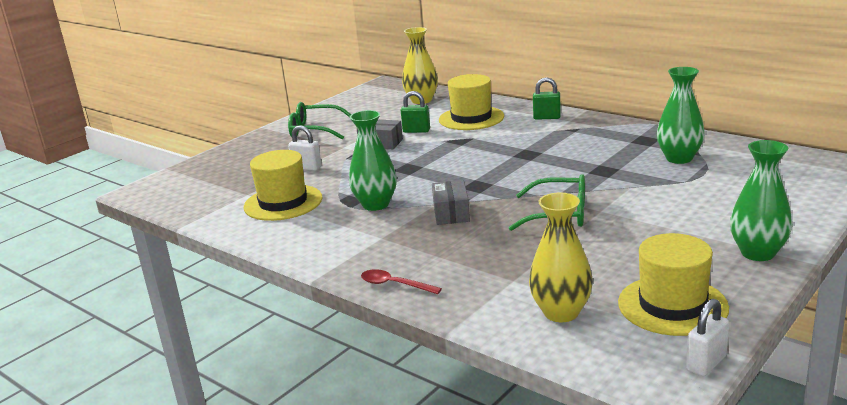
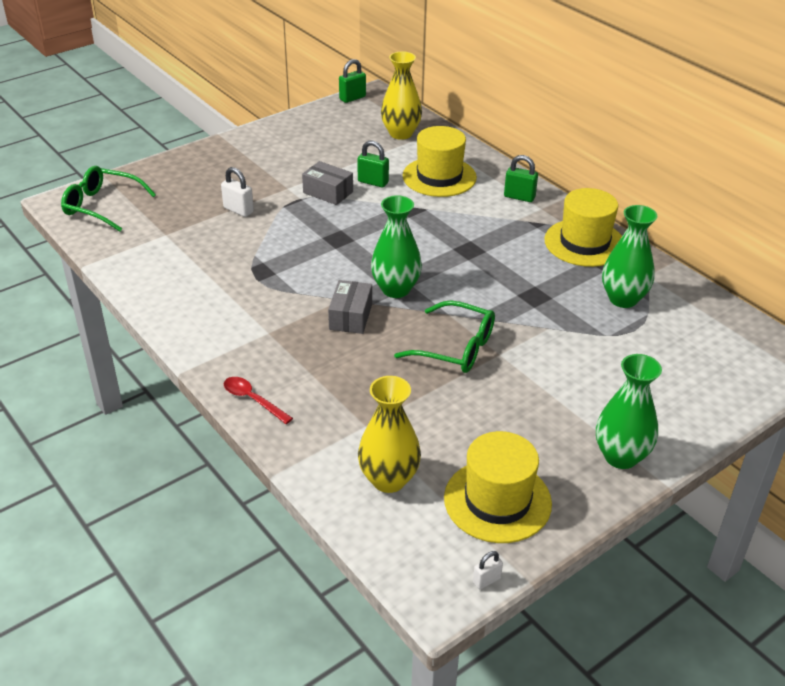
camera: 10 degrees right, 15 degrees up
yellow hat [244,150,323,221] -> yellow hat moved to [544,188,622,267]
green glasses [288,102,352,140] -> green glasses moved to [61,166,156,232]
green vase [349,110,397,211] -> green vase moved to [371,195,422,298]
white padlock [686,299,729,377] -> white padlock [473,551,503,589], size x0.61
none -> green padlock [339,59,366,103]

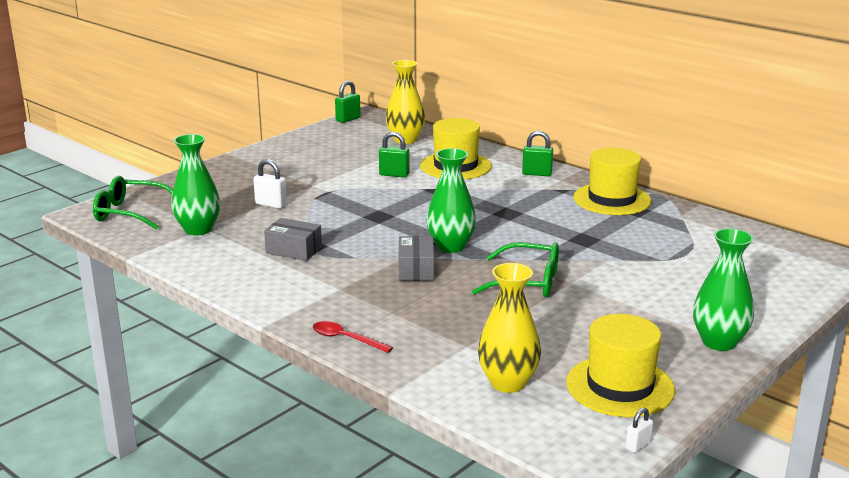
camera: 10 degrees left, 15 degrees down
grey box [302,161,353,205] -> grey box moved to [264,218,322,261]
green vase [602,205,657,308] -> green vase moved to [171,134,220,236]

